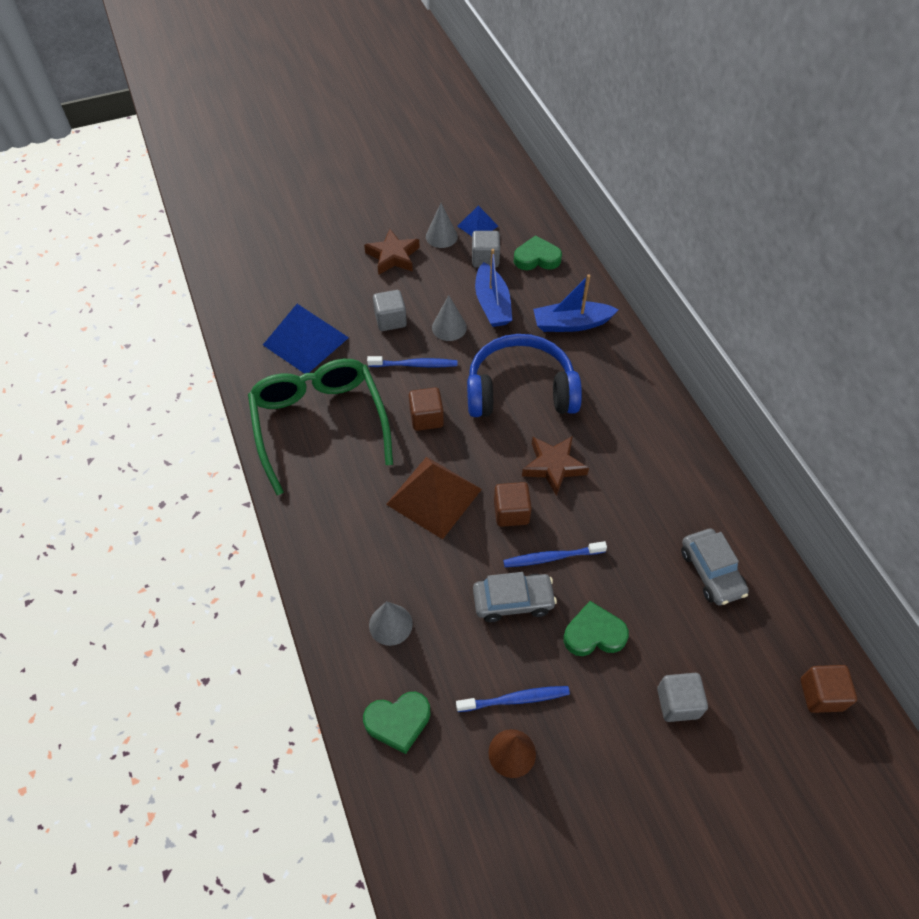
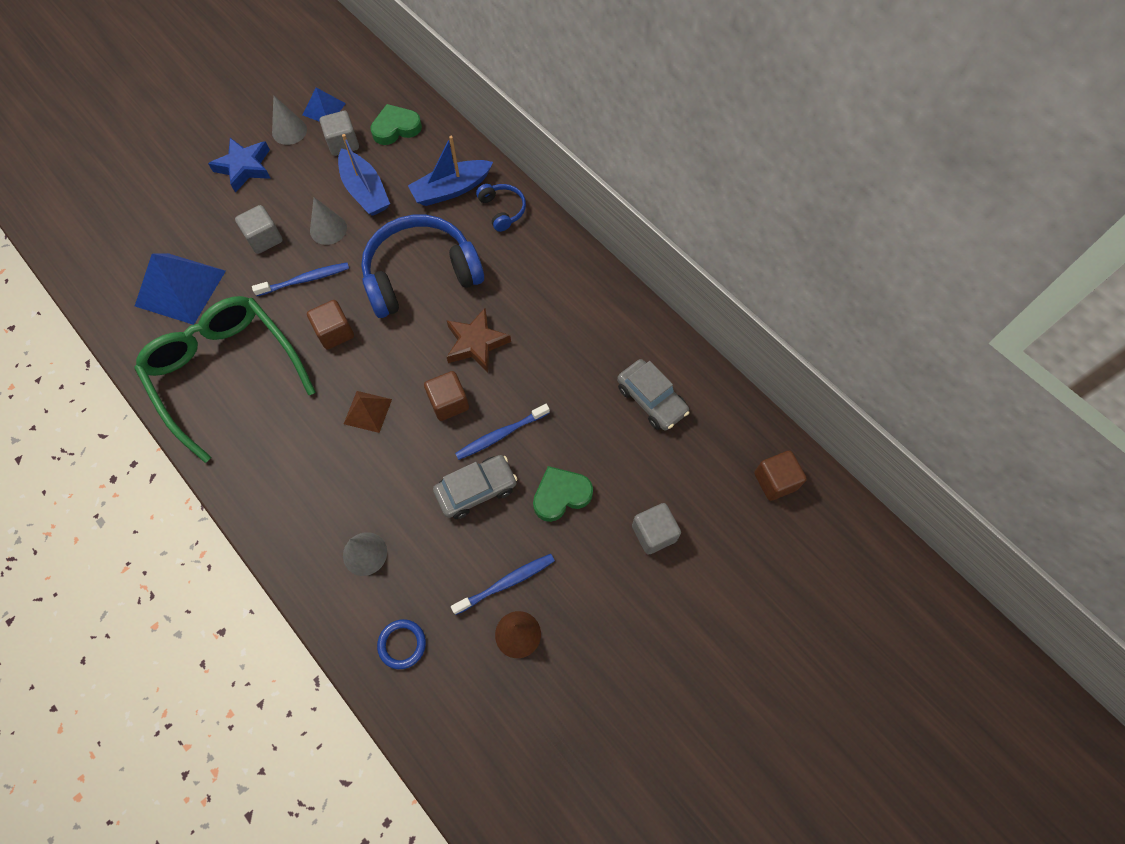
camera: 20 degrees left, 10 degrees up
green heart [363,692,431,754] -> blue ring [377,619,426,669]
brown star [364,229,420,275] -> blue star [208,138,271,193]
brown pyramid [386,457,482,539] -> brown pyramid [344,391,392,433], size x0.53
none -> blue headphones [476,184,526,232]

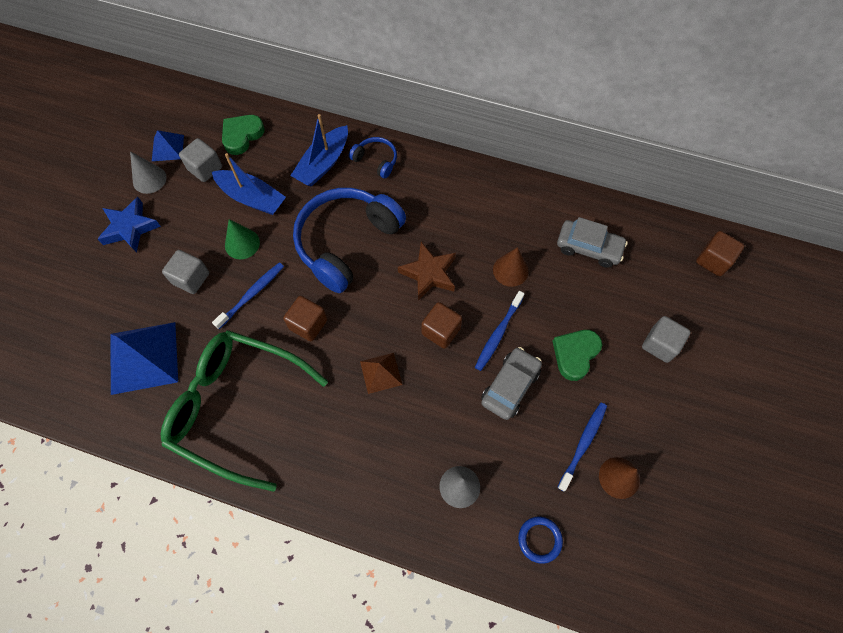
camera: 30 degrees left, 0 degrees up
grey cone [310,197,347,245] -> green cone [225,219,260,259]
none -> brown cone [493,247,529,287]

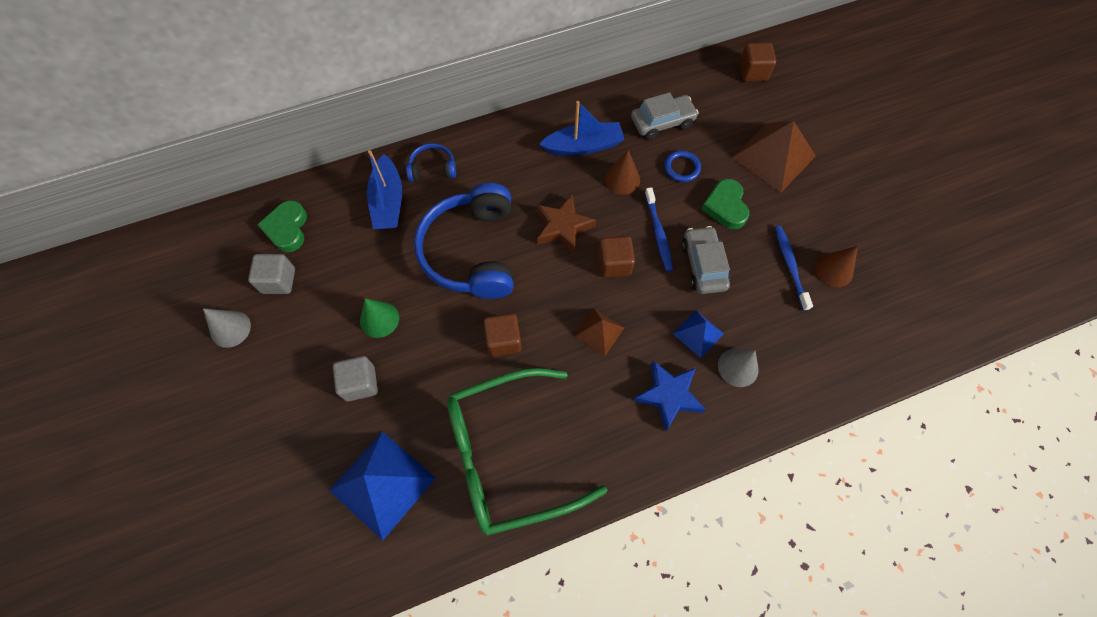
camera: 40 degrees left, 0 degrees up
blue star [98,197,161,253] -> blue star moved to [634,361,706,432]
blue pyramid [152,130,184,161] -> blue pyramid moved to [673,310,724,358]
blue boat [212,153,286,215] -> blue boat moved to [539,101,625,156]
blue toothbrush [212,262,284,329] -> none
blue ring [518,517,563,564] -> blue ring moved to [664,150,701,182]
grey cube [642,316,691,363] -> brown pyramid [732,121,816,192]

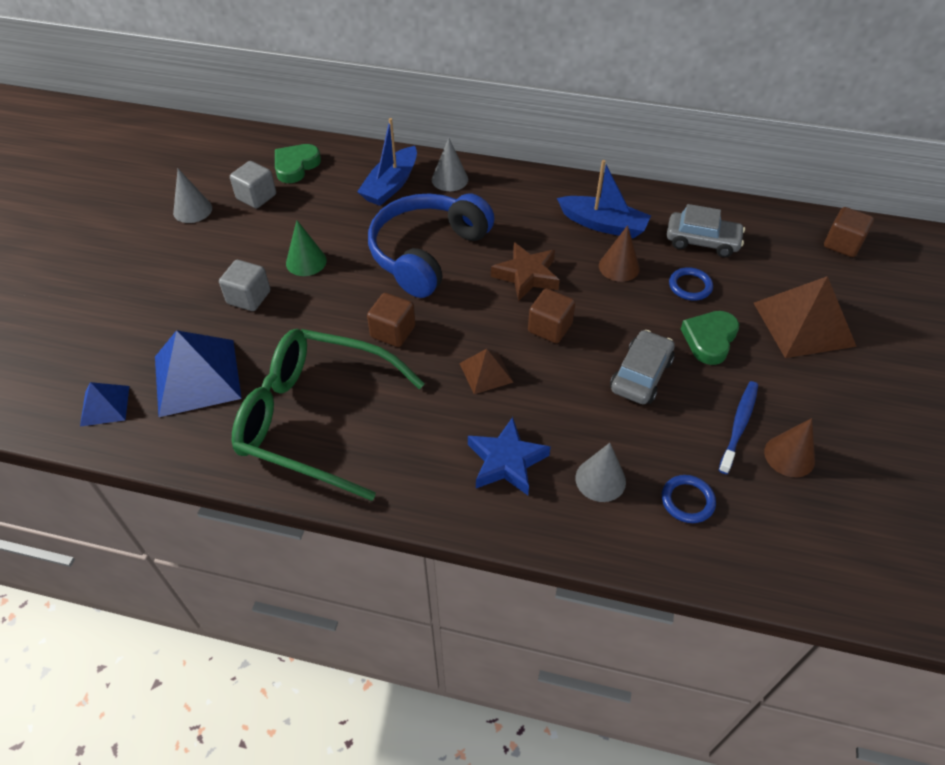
camera: 35 degrees right, 15 degrees down
blue headphones [406,143,456,181] -> grey cone [432,138,468,191]
blue toothbrush [645,187,673,272] -> none
blue pyramid [673,310,724,358] -> blue pyramid moved to [80,382,129,427]
none -> blue ring [662,475,716,523]

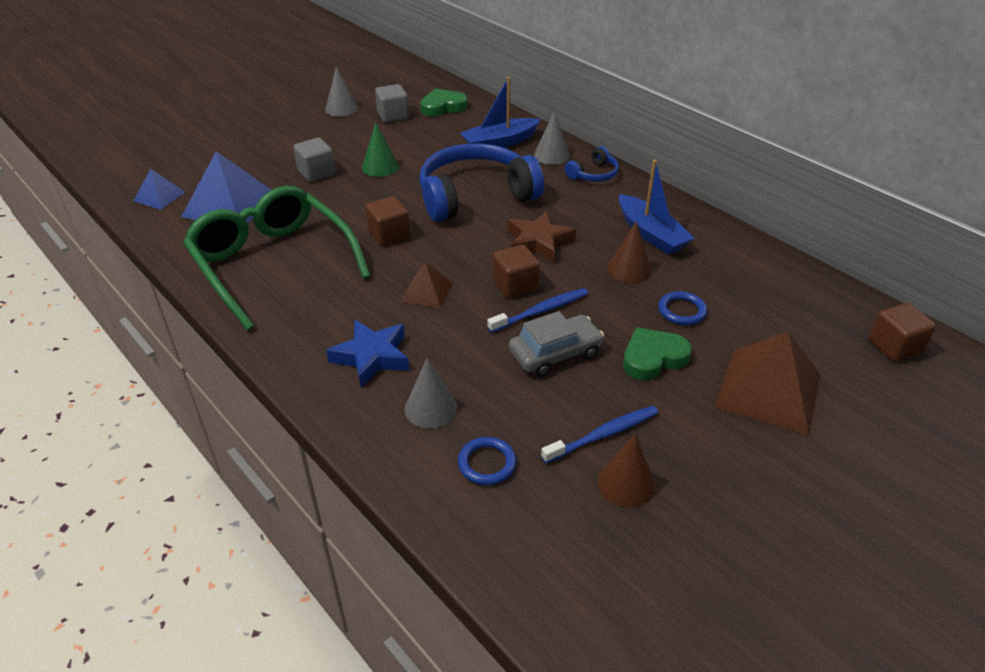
camera: 35 degrees right, 10 degrees down
grey car [667,204,745,257] -> none
none -> blue toothbrush [487,288,588,333]
none -> blue headphones [565,146,619,182]

